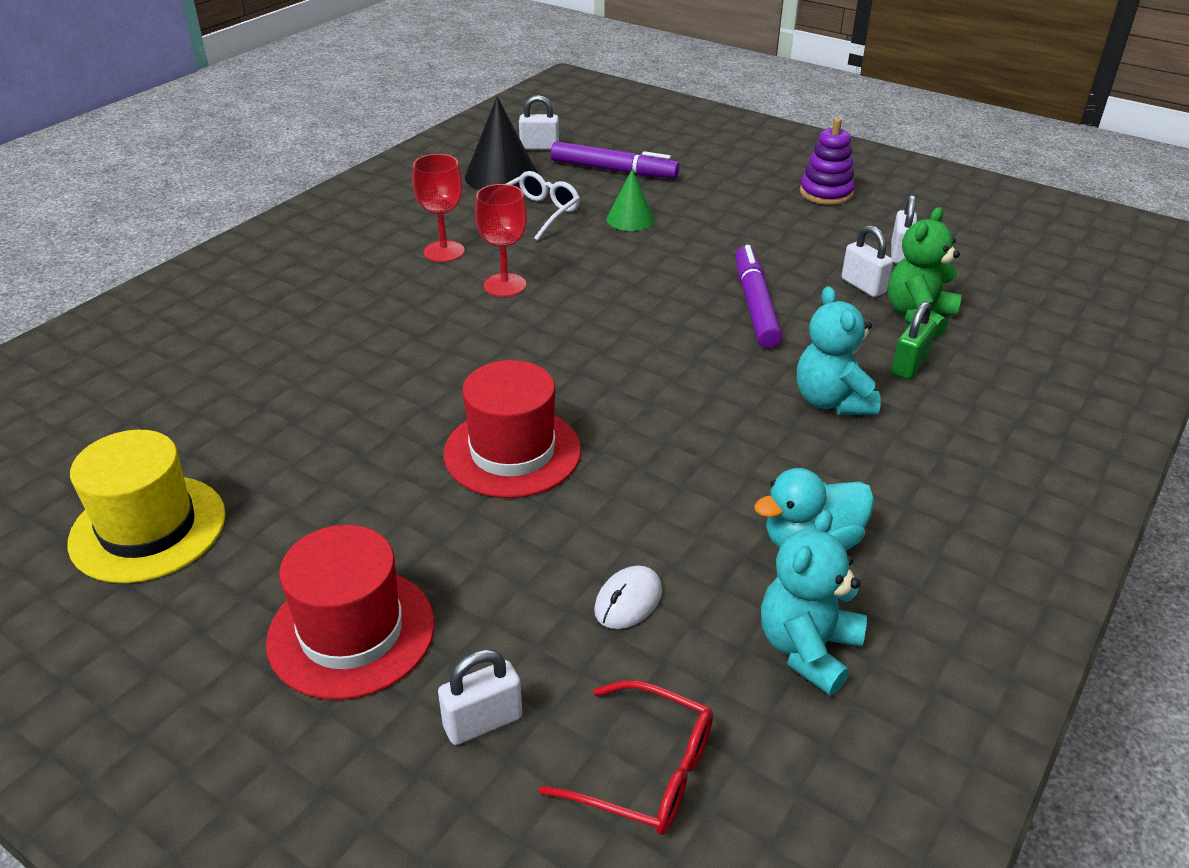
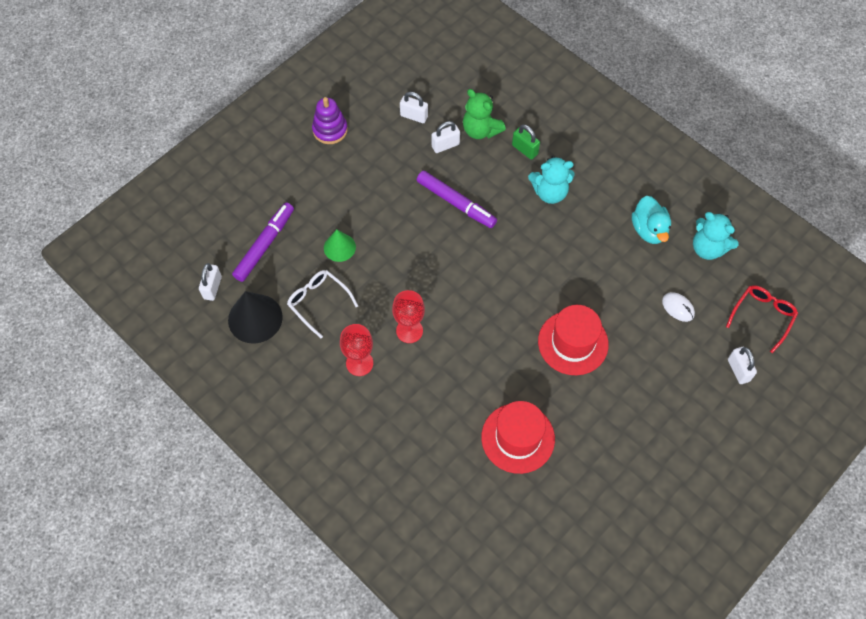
camera: 80 degrees left, 25 degrees up
yellow hat [67,430,226,583] -> none
red hat [266,525,435,700] -> red hat moved to [481,401,555,474]
purple marker [735,245,782,348] -> purple marker turned 150 degrees counterclockwise [417,171,497,228]

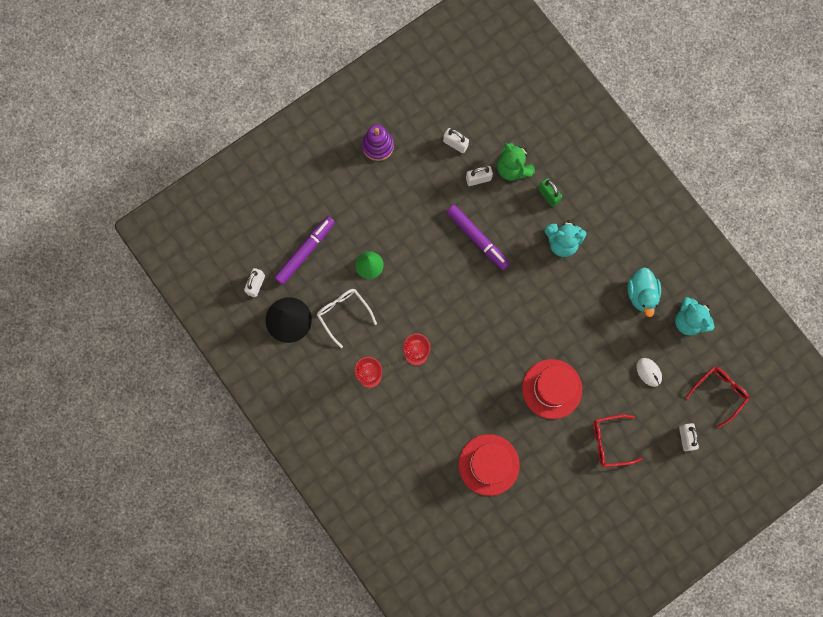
camera: 10 degrees right, 15 degrees up
none -> red glasses [593,415,642,467]

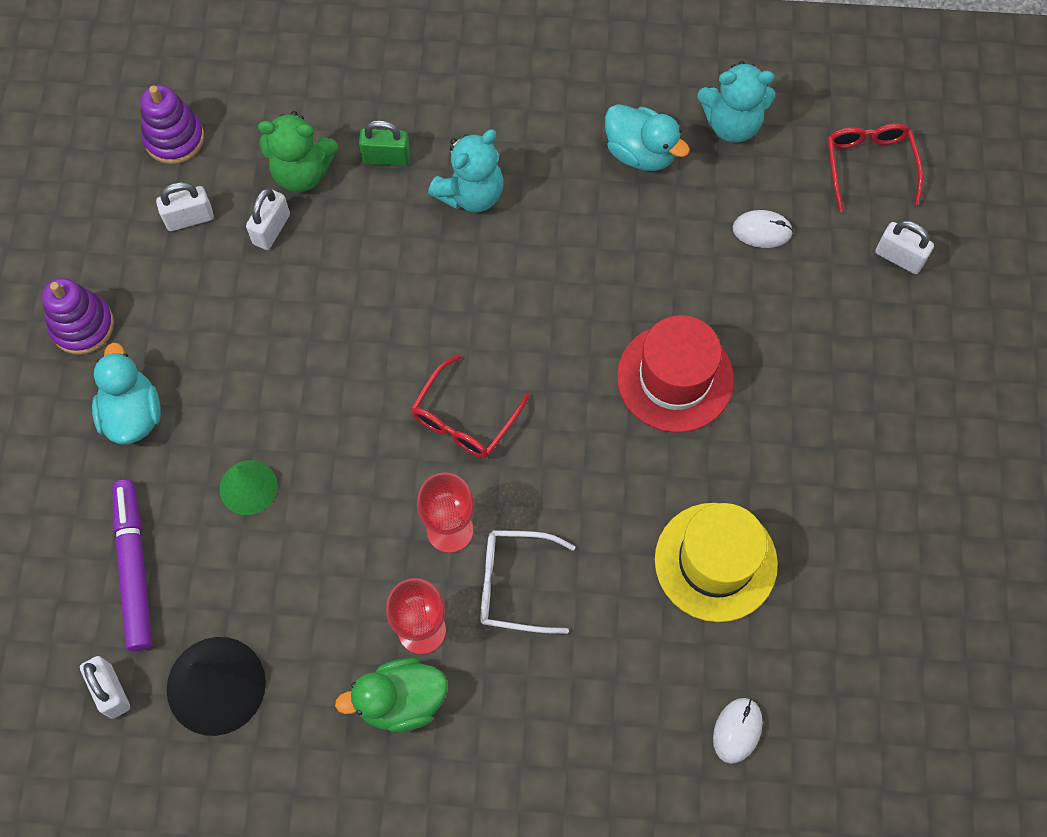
camera: 50 degrees left, 10 degrees down
white glasses [317,289,377,348] -> white glasses moved to [480,530,575,634]
purple marker [446,205,510,270] -> none
red hat [459,434,520,496] -> yellow hat [655,503,778,622]
red glasses [593,415,642,467] -> red glasses moved to [411,354,530,458]
none -> turquoise duck [92,342,161,444]
none -> purple stacking toy [140,85,204,164]
none -> green duck [335,658,448,732]
none -> white mouse [713,698,763,764]

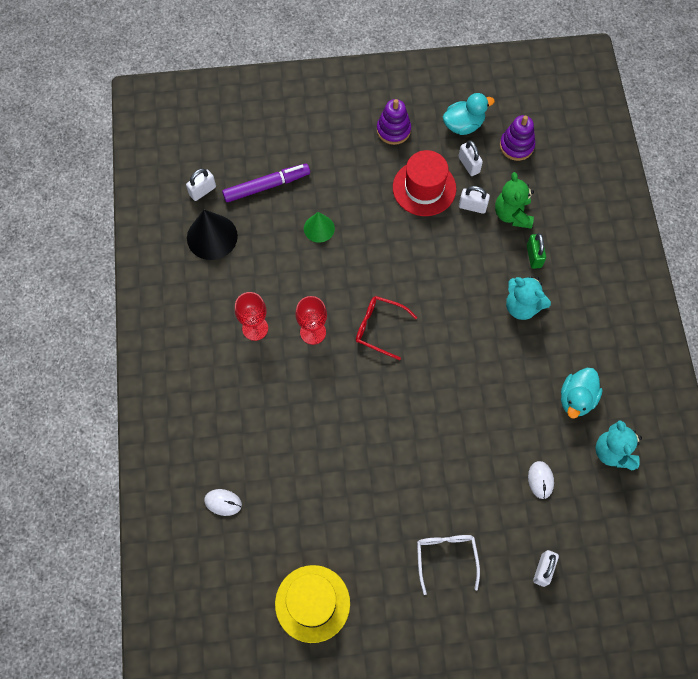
camera: 80 degrees right, 0 degrees up
turquoise duck [92,342,161,444] -> turquoise duck moved to [443,93,495,135]
green duck [335,658,448,732] -> none
white glasses [480,530,575,634] -> white glasses moved to [417,535,480,595]
red hat [617,315,734,433] -> red hat moved to [393,150,456,216]
yellow hat [655,503,778,622] -> yellow hat moved to [275,565,350,643]
red glasses [827,123,923,212] -> none

